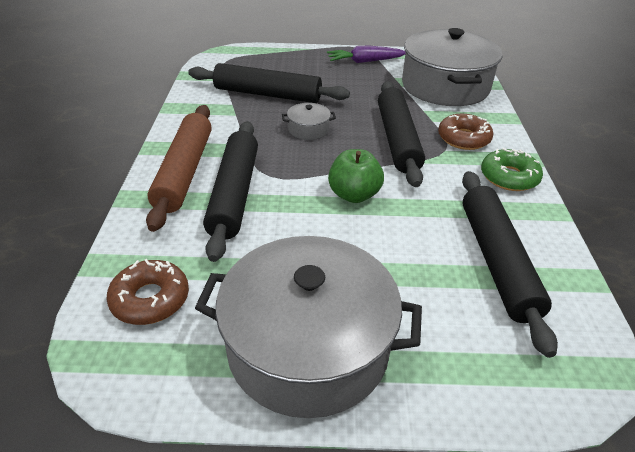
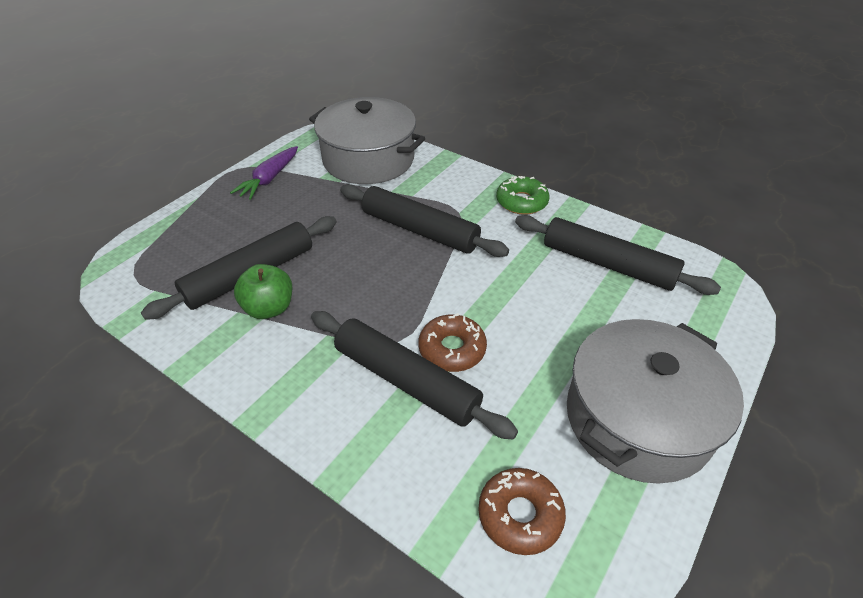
camera: 55 degrees left, 5 degrees up
brown rolling pin [146,105,212,232] -> none
grey pot [282,103,336,140] -> none
green apple [328,149,384,203] -> green apple moved to [234,264,292,319]
brown donut [438,114,493,150] -> brown donut moved to [418,313,487,372]

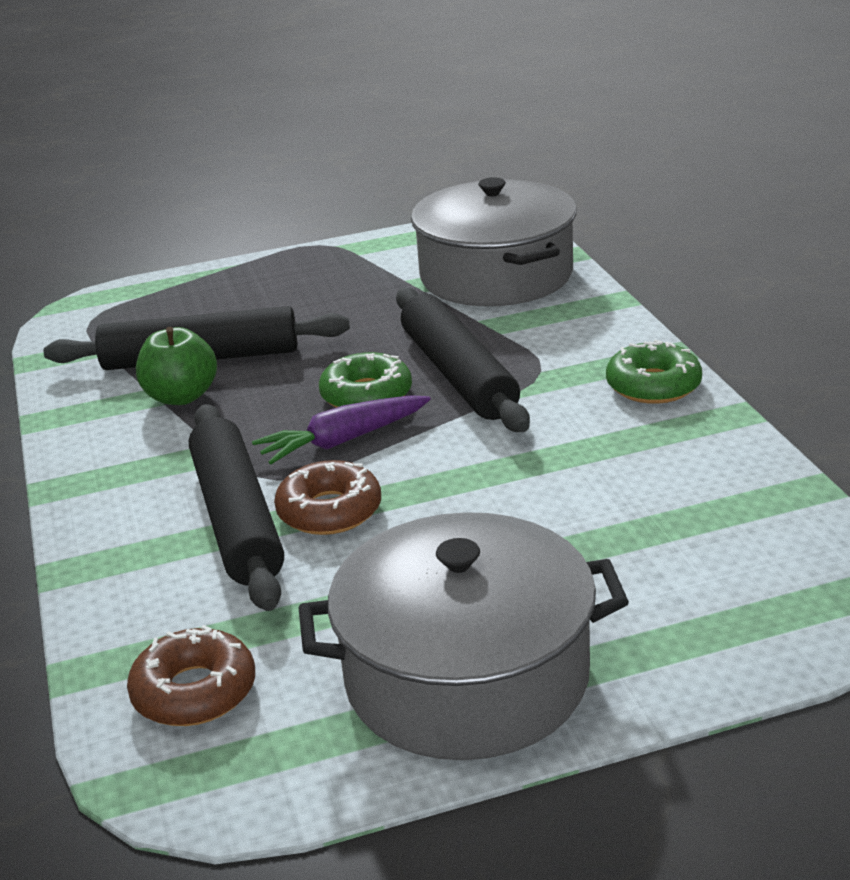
camera: 40 degrees right, 15 degrees down
purple carrot [230,146,298,200] -> purple carrot moved to [252,395,431,464]
black rolling pin [515,215,721,295] -> none
none -> green donut [319,352,412,408]

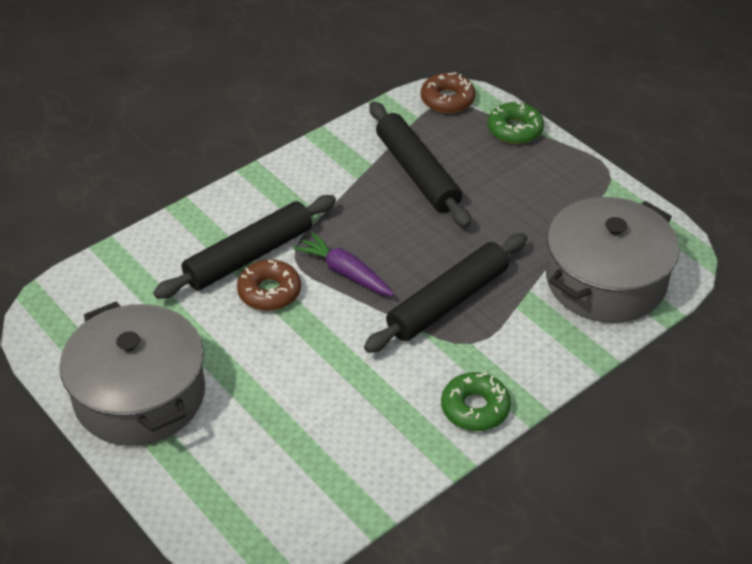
camera: 65 degrees right, 15 degrees up
brown donut [127,625,255,726] -> brown donut moved to [421,72,475,113]
green apple [136,327,217,405] -> none
green donut [319,352,412,408] -> green donut moved to [488,102,544,144]

